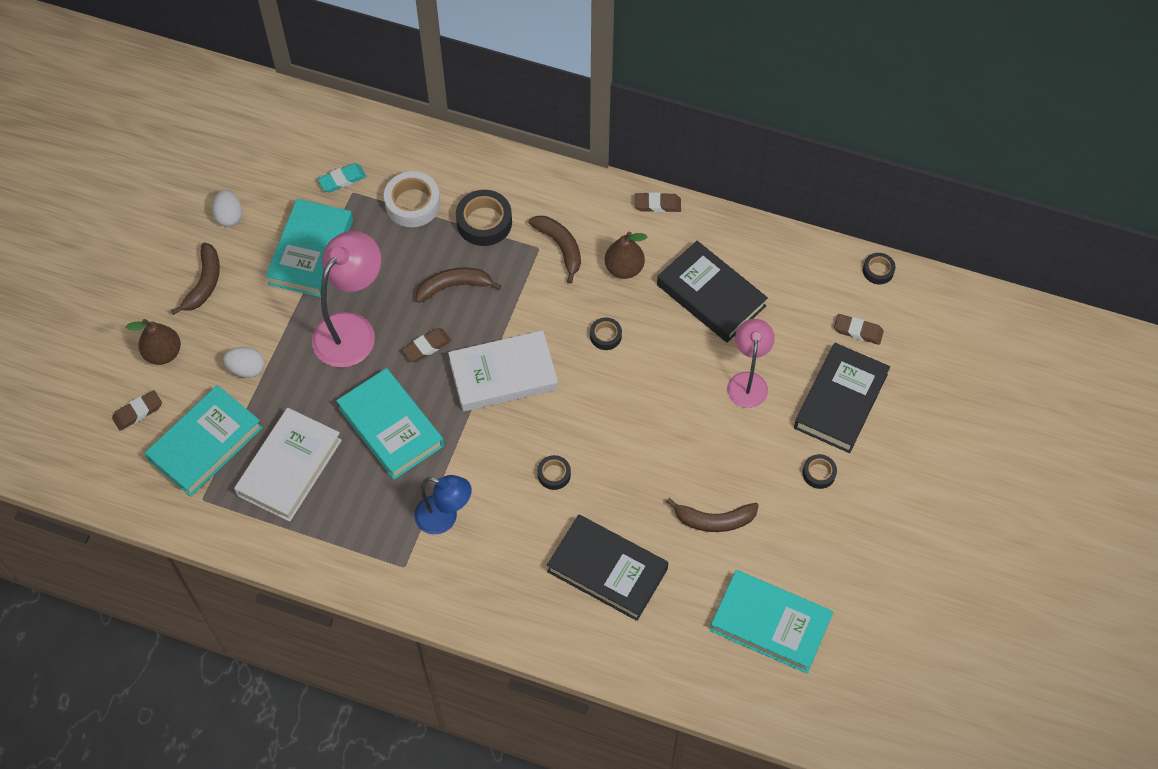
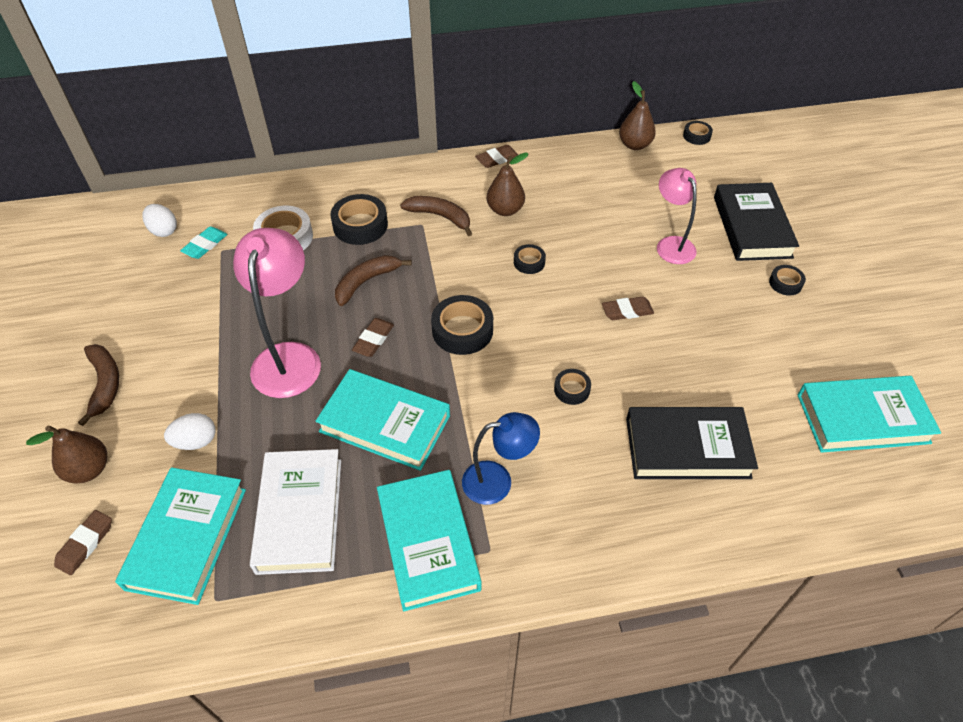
camera: 30 degrees left, 10 degrees down
white egg [212,190,242,227] -> white egg moved to [142,204,177,237]
turquoise book [265,199,353,297] -> turquoise book moved to [377,470,481,611]
white book [448,330,558,412] -> black tape [431,295,493,355]
black book [657,241,768,343] -> none
brown banana [666,498,759,532] -> none
brown eraser [834,314,884,345] -> brown eraser moved to [602,296,654,320]
none -> brown pear [619,81,656,150]

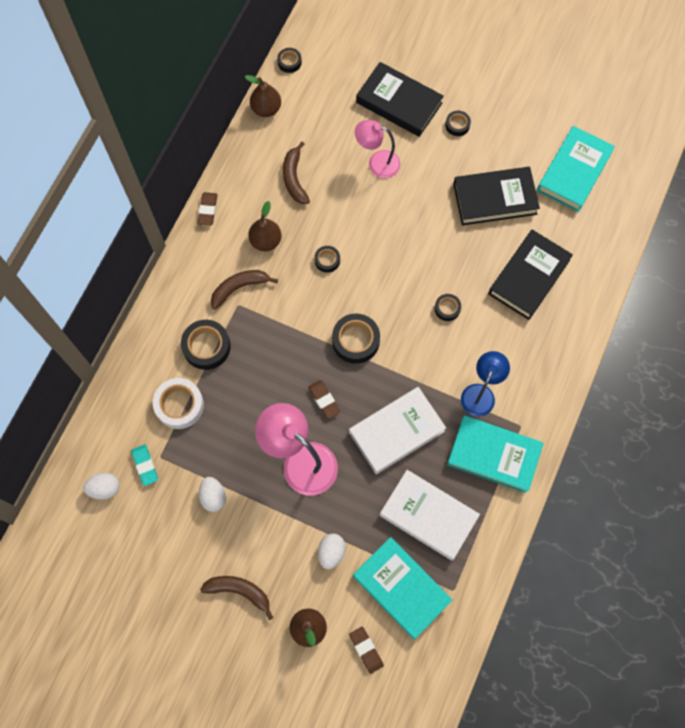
camera: 55 degrees left, 20 degrees up
turquoise book [315,369,450,471] -> white book [349,387,446,474]
brown banana [335,255,412,306] -> brown banana moved to [283,142,310,204]
brown eraser [602,296,654,320] -> none
none -> white egg [199,477,226,512]
none -> black book [453,167,540,225]

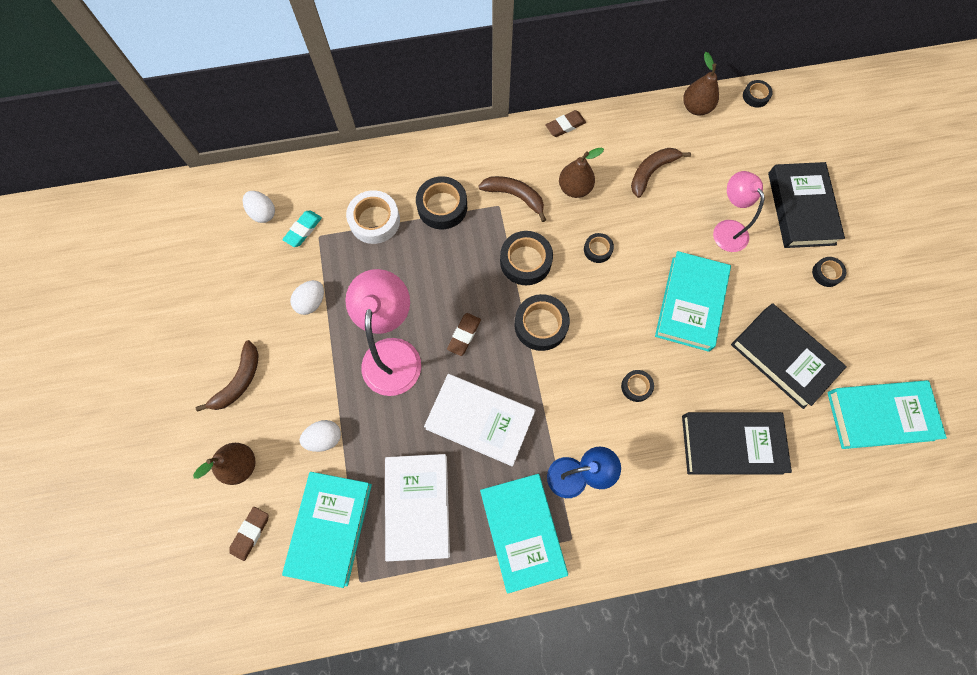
camera: 55 degrees right, 0 degrees up
brown banana [200,576,274,620] -> brown banana turned 45 degrees clockwise [195,340,259,412]
none -> black tape [500,231,553,285]
none -> turquoise book [655,251,731,352]

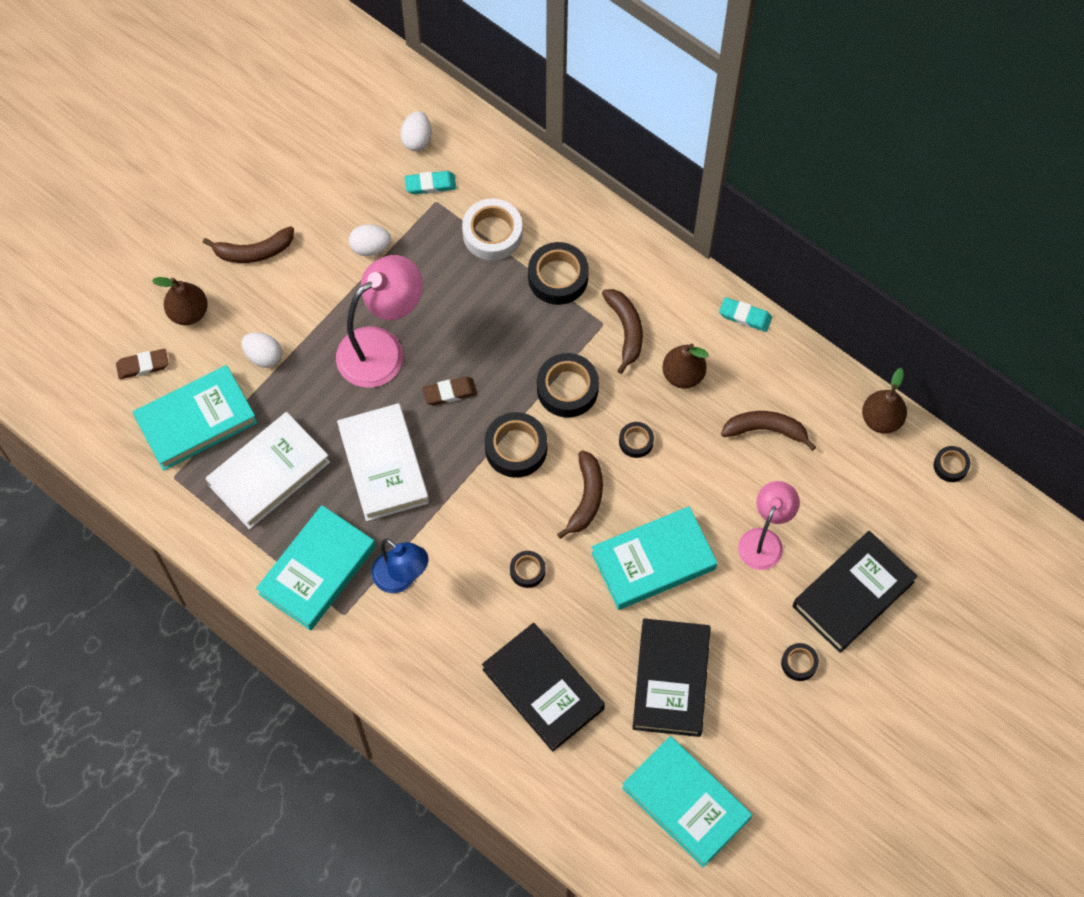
camera: 50 degrees right, 5 degrees down
brown eraser [545,110,586,137] -> turquoise eraser [719,297,772,332]
none -> brown banana [557,450,603,539]

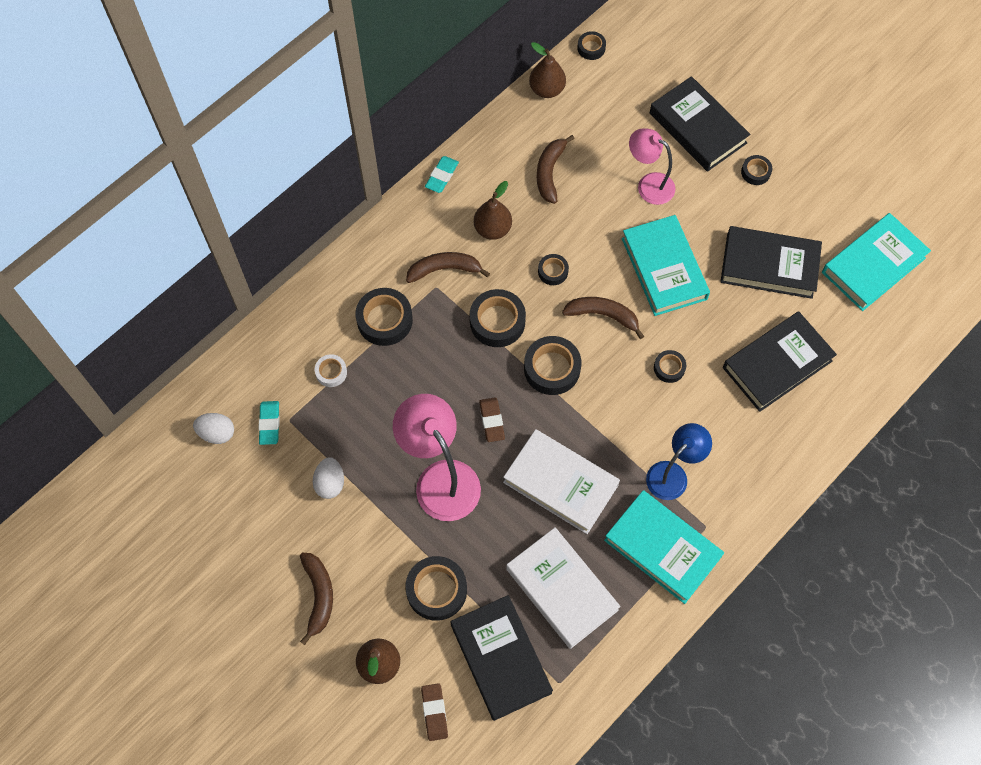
camera: 85 degrees left, 0 degrees up
turquoise book [132,365,257,471] -> black book [451,595,553,721]
white egg [241,332,282,368] -> black tape [405,556,467,621]
white book [337,403,429,521] -> white book turned 45 degrees clockwise [503,429,620,534]
white tape [462,198,523,260] -> white tape [315,354,347,387], size x0.55

